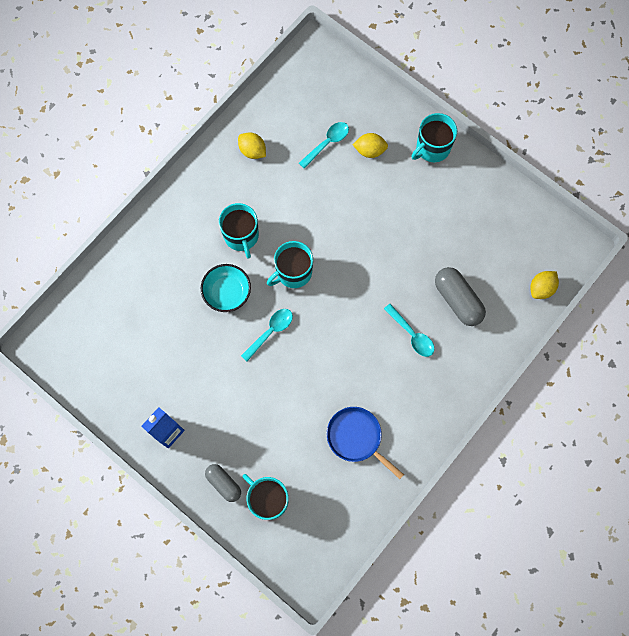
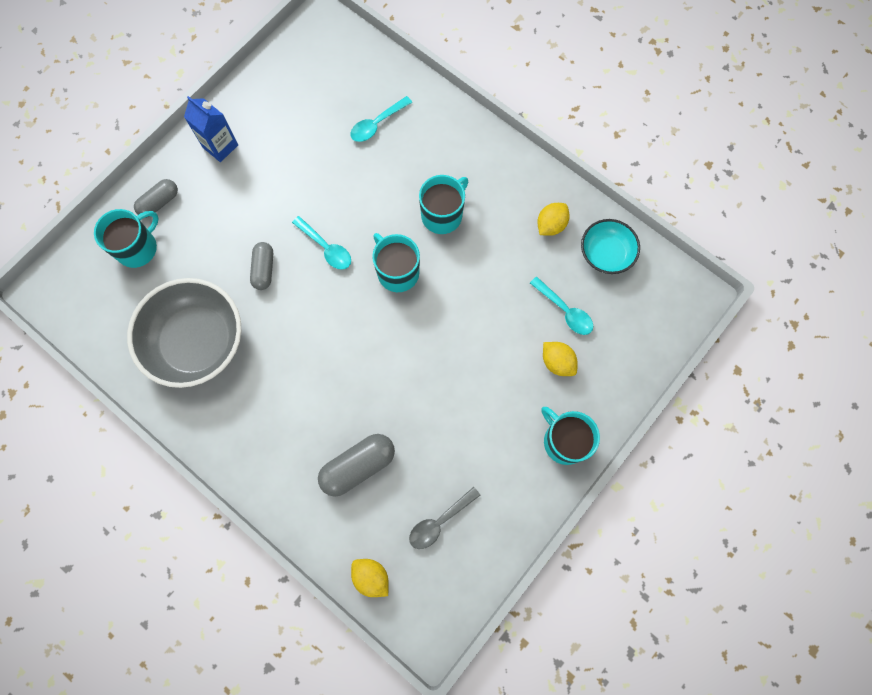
camera: 90 degrees right, 0 degrees up
turquoise bowl [201,264,251,312] -> turquoise bowl moved to [581,219,640,274]
turquoise mug [219,203,259,259] -> turquoise mug turned 150 degrees clockwise [419,175,468,234]
blue pan [327,407,404,479] -> grey bowl [127,278,241,388]
yellow lemon [353,133,388,158] -> yellow lemon turned 45 degrees counterclockwise [543,342,578,376]
turquoise spoon [384,304,434,357] -> turquoise spoon moved to [350,96,412,142]
none -> grey capsule [250,242,273,290]
none -> grey spoon [409,487,480,549]

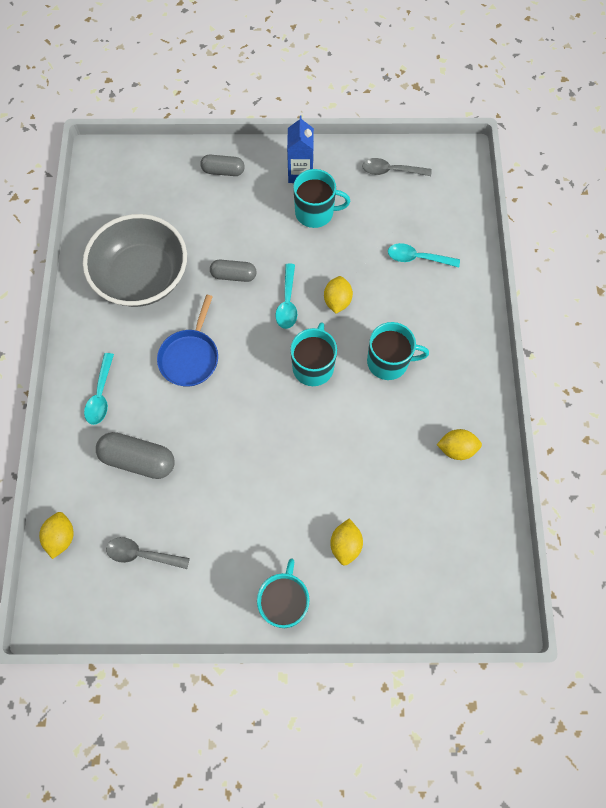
camera: 50 degrees right, 5 degrees down
turquoise mug [94,209,158,268] -> turquoise mug moved to [293,169,350,228]
grey capsule [250,242,273,290] -> grey capsule turned 45 degrees clockwise [210,260,256,282]
turquoise spoon [530,277,593,335] -> turquoise spoon moved to [84,353,114,425]
turquoise bowl [581,219,640,274] -> none
none -> blue pan [157,295,218,387]
none -> yellow lemon [324,276,353,314]
none -> grey spoon [362,158,432,176]

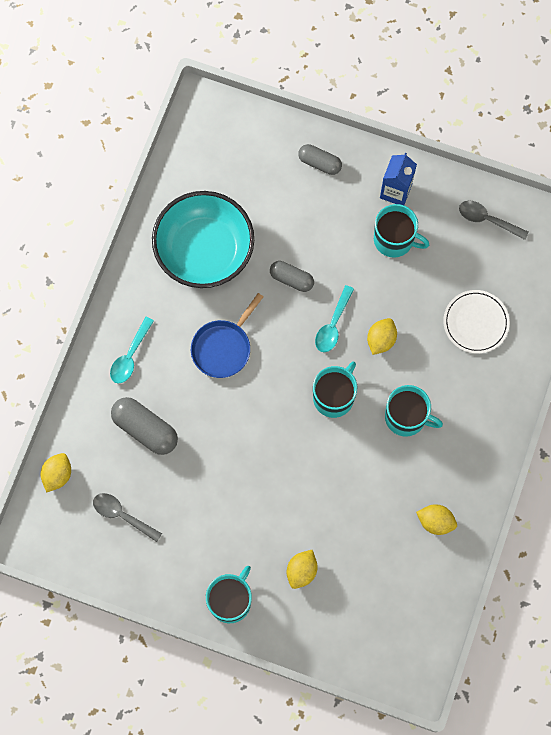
camera: 20 degrees right, 5 degrees up
grey bowl [83,214,187,307] -> turquoise bowl [152,191,254,288]
turquoise spoon [388,243,460,267] -> white plate [443,290,510,354]

